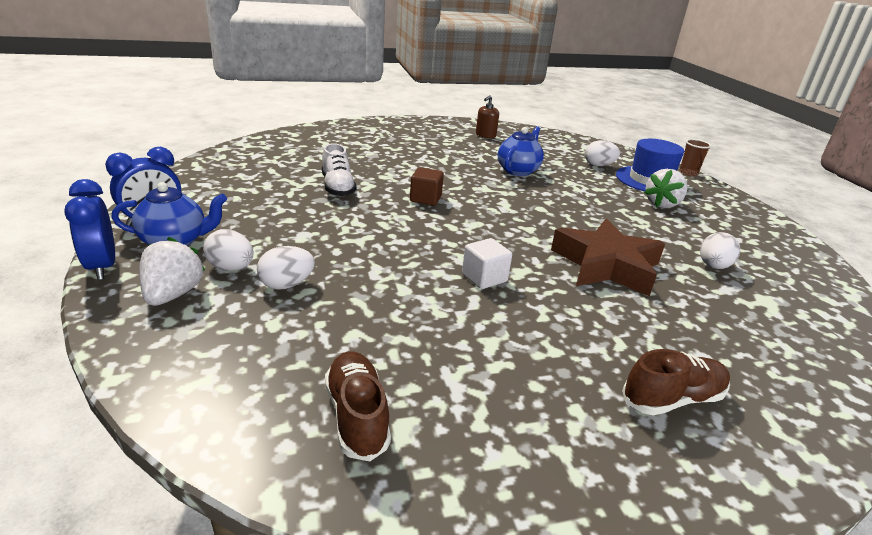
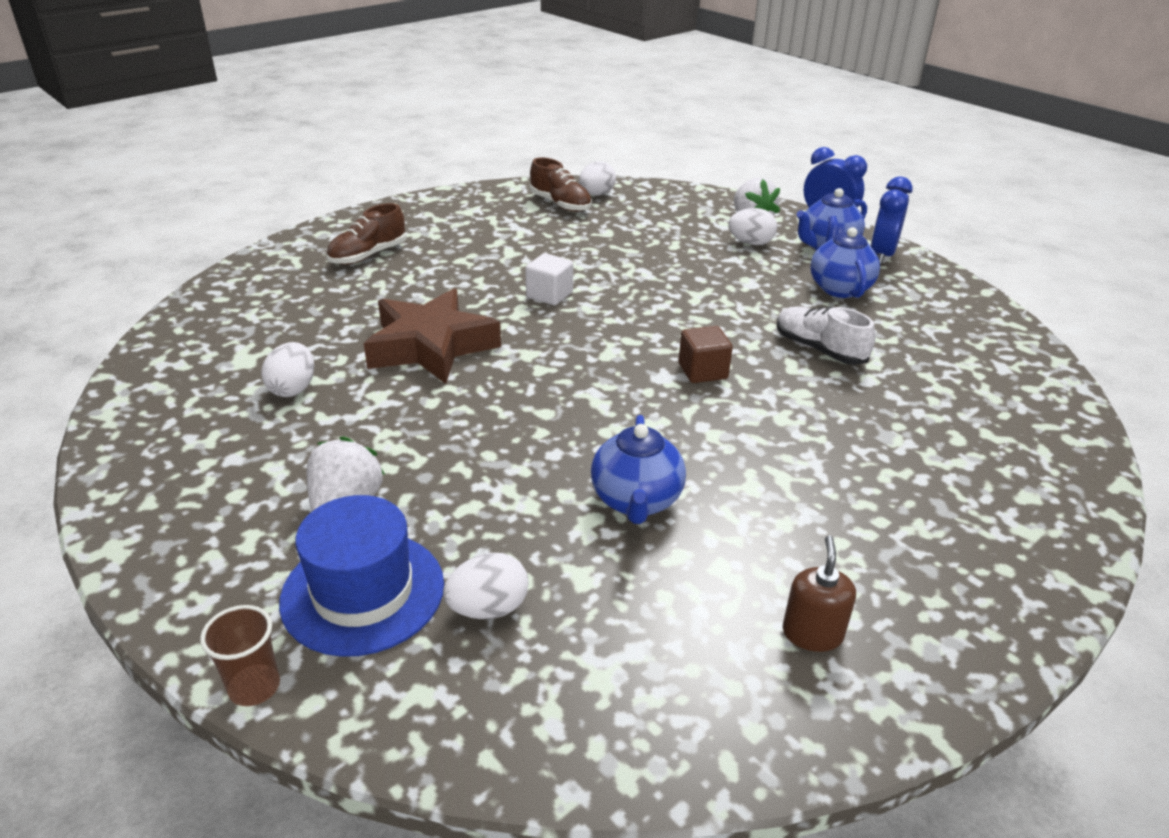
camera: 155 degrees right, 5 degrees up
white egg [257,246,315,290] -> white egg moved to [579,161,616,196]
none -> blue teapot [810,216,880,298]

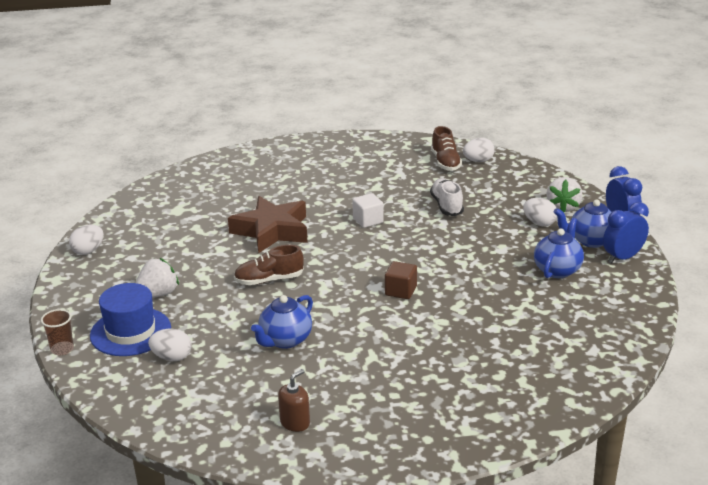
camera: 35 degrees right, 5 degrees down
white egg [261,342,314,397] -> white egg moved to [69,225,104,255]
brown shoe [326,203,406,265] -> brown shoe moved to [234,245,304,285]
white shoe [777,306,876,365] -> white shoe moved to [430,178,464,216]

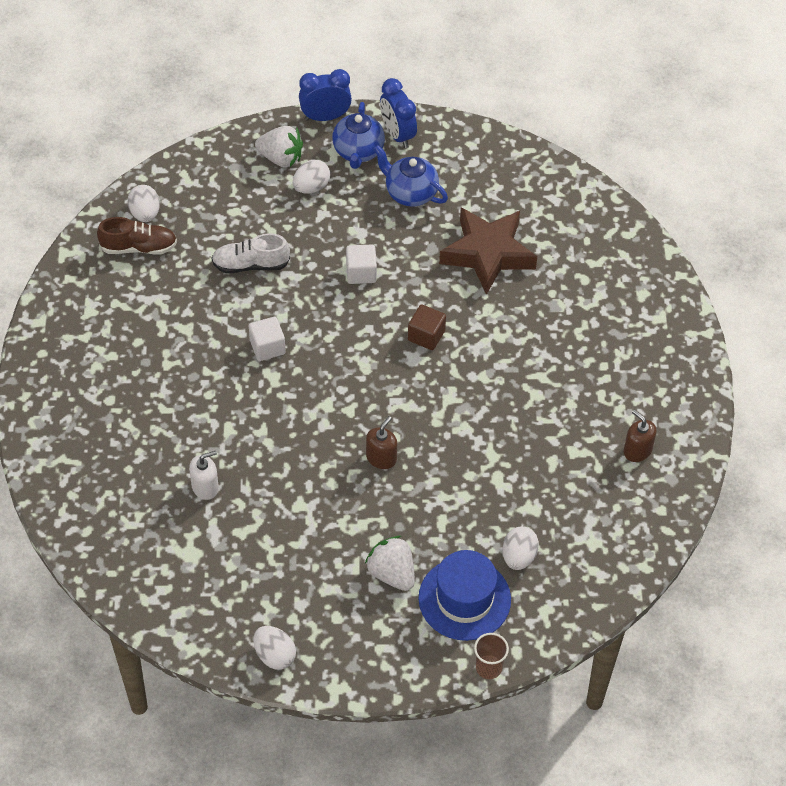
camera: 85 degrees left, 25 degrees up
brown star [228,196,308,254] -> brown star moved to [439,208,537,295]
brown shoe [234,245,304,285] -> brown soap dispenser [366,416,397,469]
blue teapot [251,295,313,349] -> none
none -> white soap dispenser [189,451,219,500]
none -> white cube [346,245,377,284]

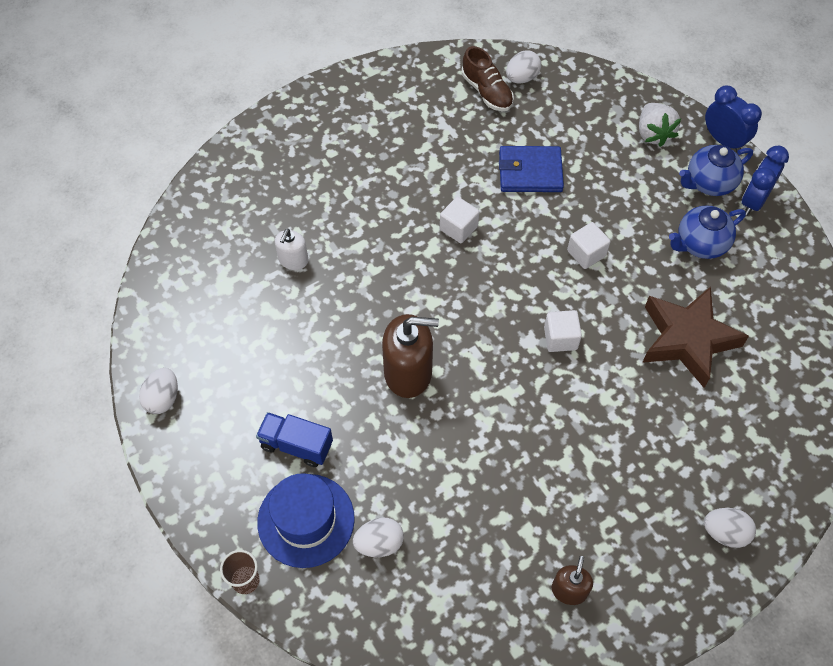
camera: 60 degrees right, 5 degrees up
white soap dispenser [189,451,219,500] -> white soap dispenser turned 75 degrees clockwise [275,229,308,270]
white shoe [212,233,290,273] -> blue wallet [499,146,564,192]
white egg [293,160,330,194] -> white egg moved to [704,508,756,548]
white strawberry [365,536,415,591] -> blue truck [256,412,333,467]
brown soap dispenser [366,416,397,469] -> brown soap dispenser [382,314,439,398], size x1.83
blue teapot [373,145,448,207] -> blue teapot turned 120 degrees counterclockwise [669,205,746,259]
brown cube [408,304,446,350] -> white cube [544,310,582,352]

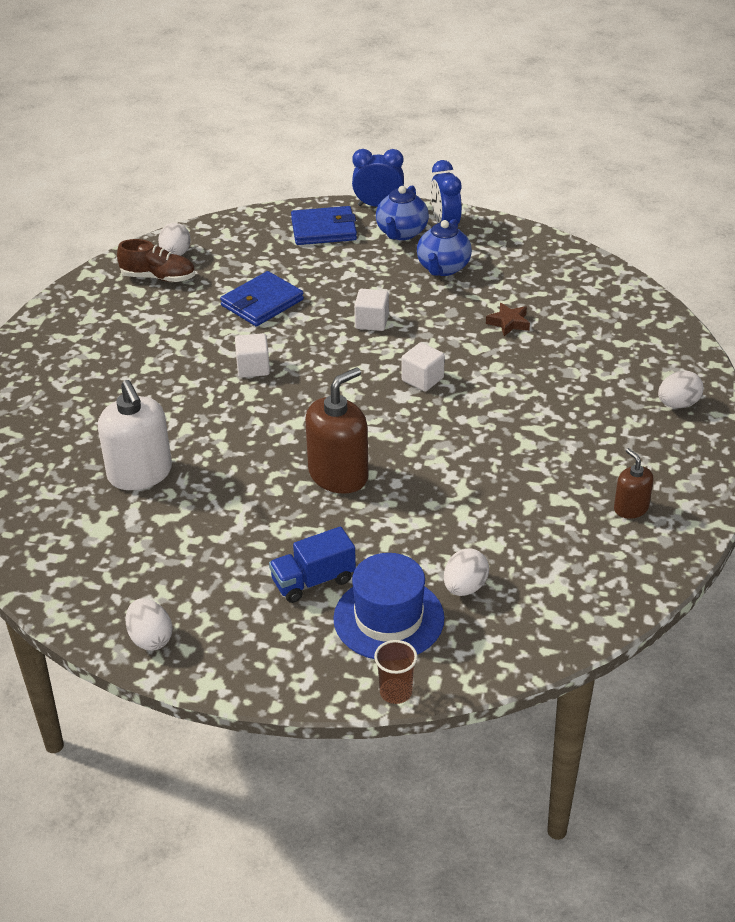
camera: 45 degrees left, 20 degrees down
white soap dispenser [275,229,308,270] -> white soap dispenser [98,380,172,490], size x1.83
white strawberry [639,103,681,147] -> blue wallet [291,206,357,245]
brown star [642,287,749,388] -> brown star [486,303,530,336], size x0.43

